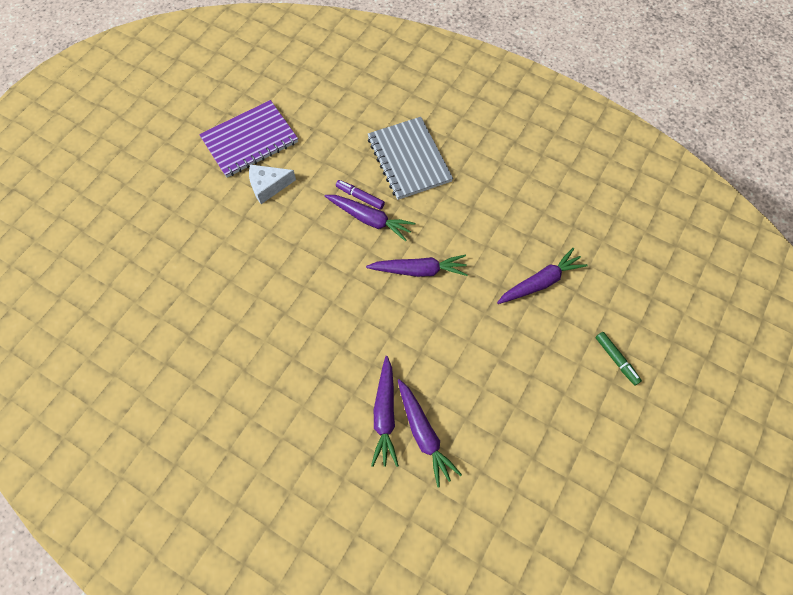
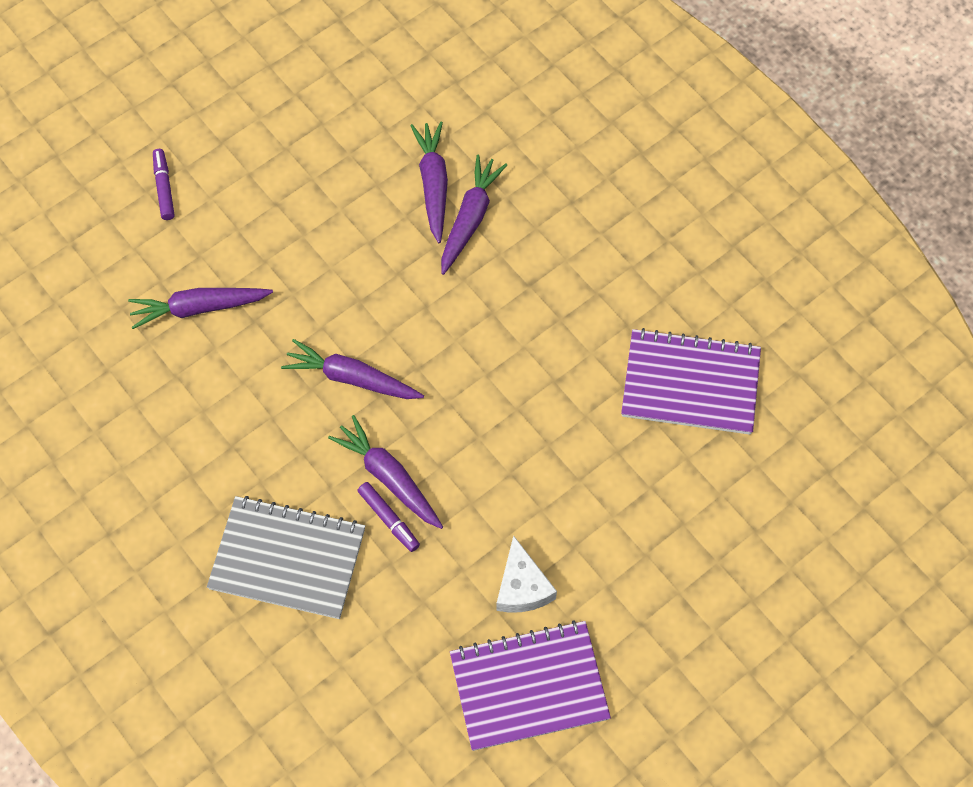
camera: 160 degrees left, 0 degrees up
white cheese [249,164,296,204] -> white cheese turned 75 degrees clockwise [496,535,557,613]
grey notebook [368,117,453,200] -> grey notebook turned 75 degrees counterclockwise [207,496,365,619]
green marker [595,332,642,385] -> purple marker [153,149,175,220]
none -> purple notebook [621,328,761,435]

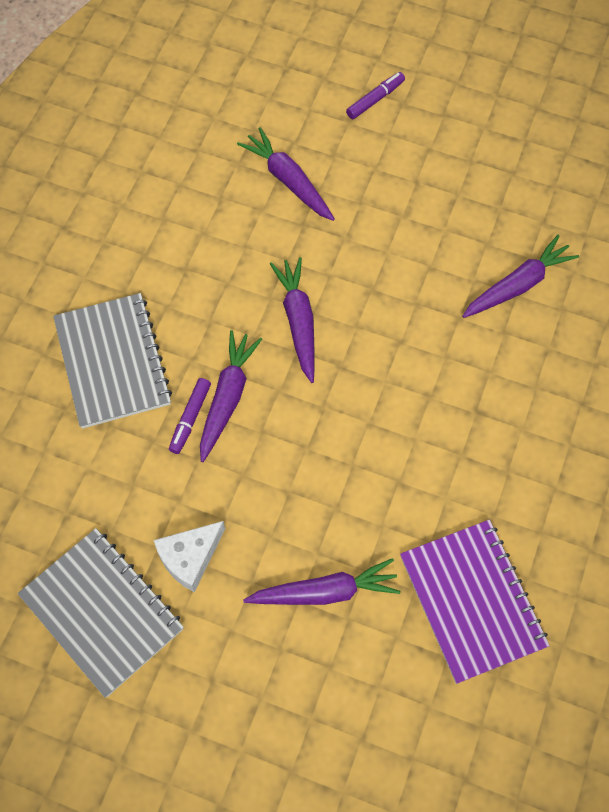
camera: 60 degrees right, 0 degrees up
purple carrot [441,155,507,275] -> purple carrot moved to [243,558,401,605]
purple notebook [450,620,611,751] -> grey notebook [18,528,184,698]

